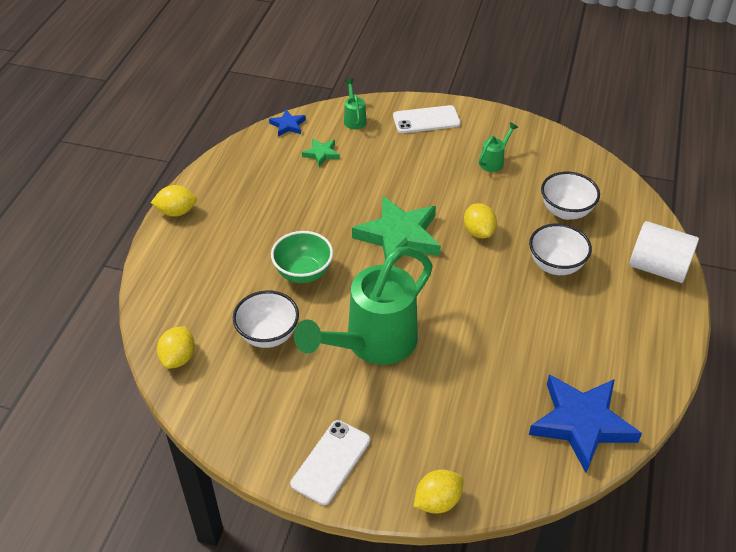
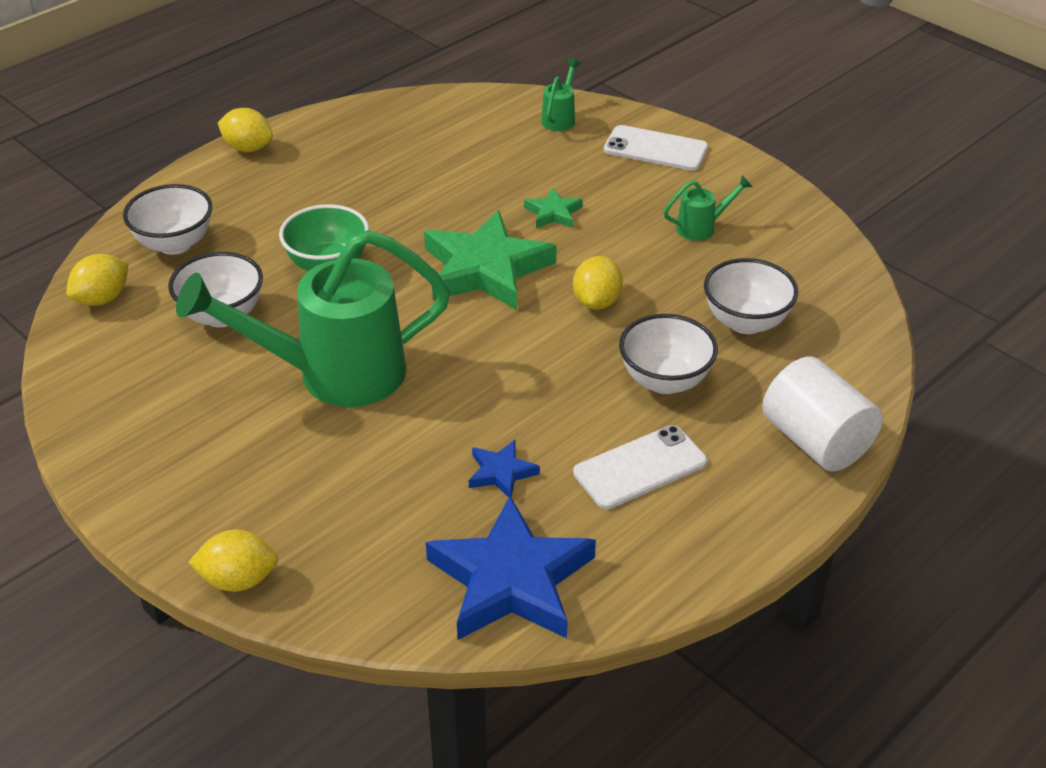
camera: 30 degrees right, 5 degrees down
blue star [269,110,306,137] -> blue star moved to [469,440,540,498]
white phone [290,420,370,505] -> white phone moved to [573,425,707,509]
green star [302,139,340,167] -> green star moved to [524,188,583,228]
none -> white bowl [123,184,213,255]

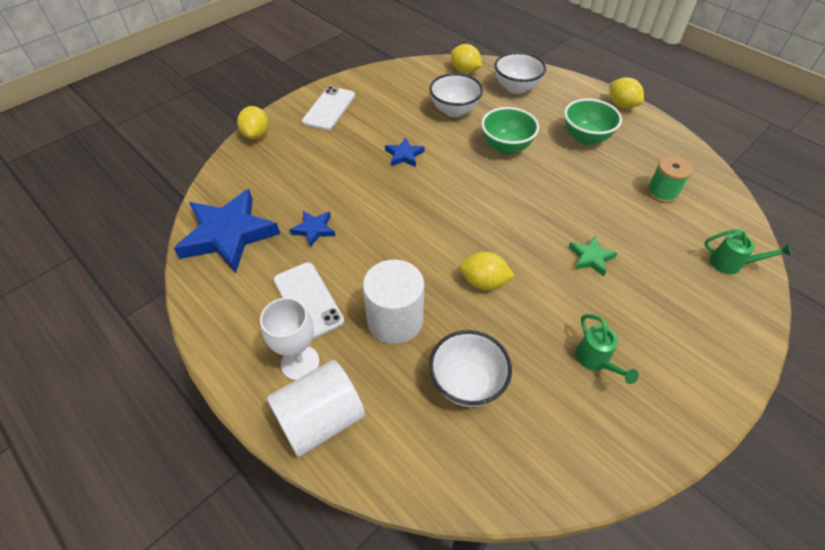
camera: 90 degrees right, 10 degrees up
green watering can [176,230,450,407] -> blue star [385,137,424,167]
yellow lemon [218,108,273,152] -> yellow lemon turned 60 degrees counterclockwise [610,77,644,108]
green star [424,210,557,310] -> none
white phone [604,125,708,171] -> white phone moved to [302,86,355,131]
white bowl [619,314,718,394] -> white cylinder [363,260,424,344]
none -> white goblet [260,298,320,380]
none -> green bowl [564,98,622,145]
none -> green spool [647,156,693,203]

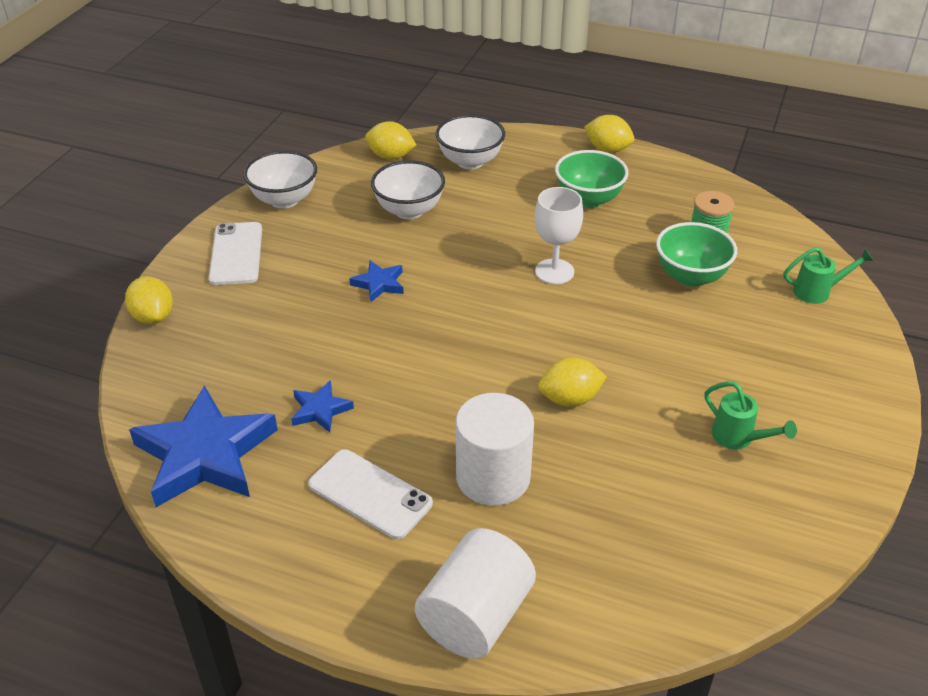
camera: 25 degrees left, 10 degrees down
white goblet [260,298,320,380] -> white goblet moved to [535,187,583,284]
white bowl [429,330,512,407] -> white bowl moved to [243,150,317,209]
green bowl [481,107,539,154] -> green bowl moved to [656,222,737,287]
green star [569,236,617,276] -> none

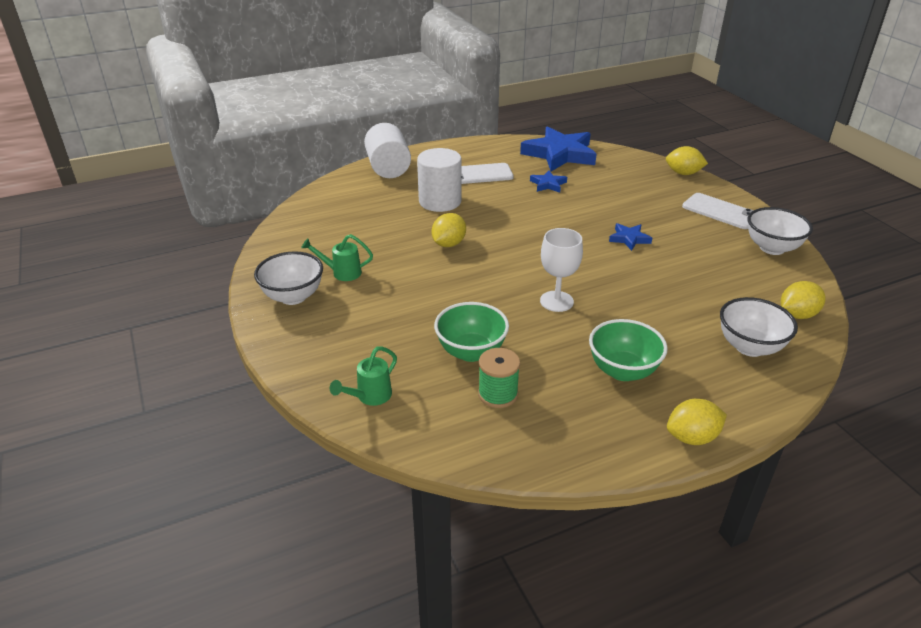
camera: 135 degrees right, 5 degrees down
white bowl [371,160,445,219] -> white bowl moved to [254,251,323,305]

